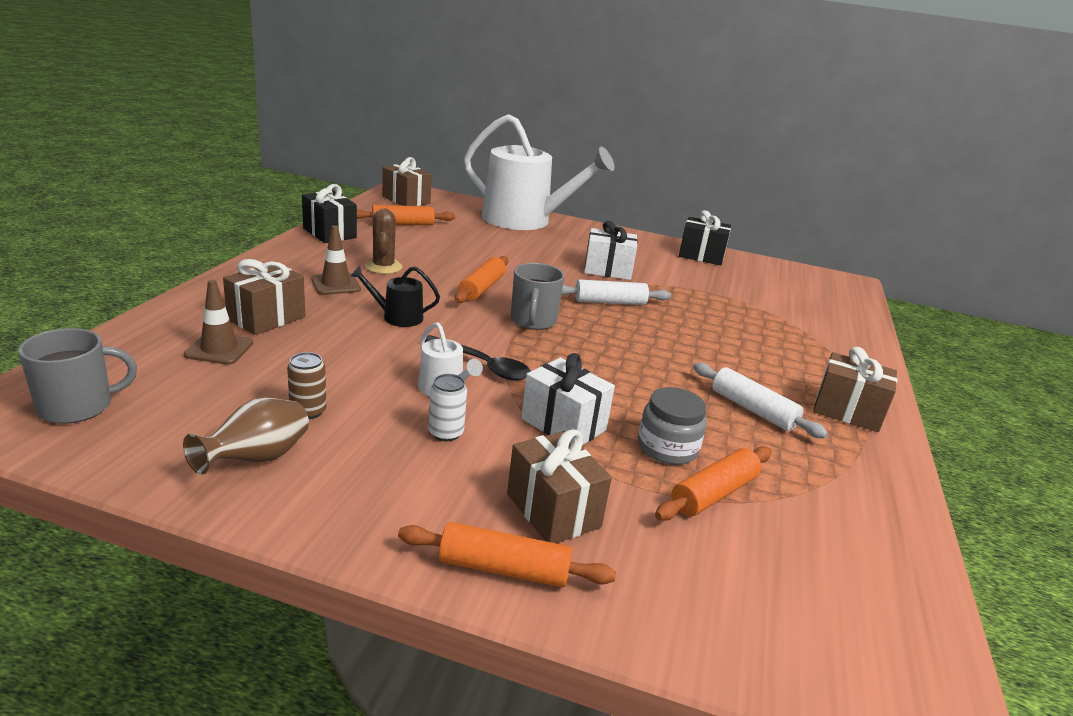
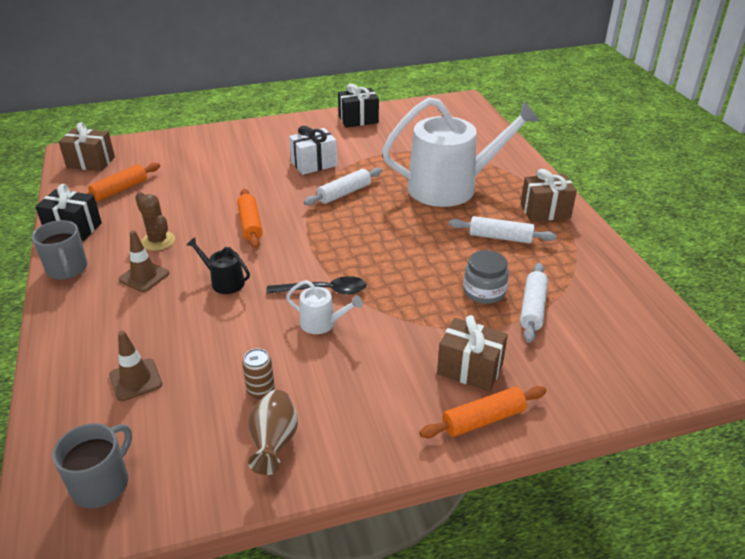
camera: 30 degrees left, 10 degrees up
brown gift [223,259,305,335] -> none
black watering can [351,266,440,327] -> black watering can turned 60 degrees clockwise [186,237,250,294]
white can [428,374,467,441] -> none
white watering can [464,114,615,230] -> white watering can moved to [382,97,540,207]
grey mug [511,263,564,330] -> grey mug moved to [32,220,88,280]
white gift [521,353,615,445] -> none
orange rolling pin [655,446,772,521] -> white rolling pin [520,263,548,343]

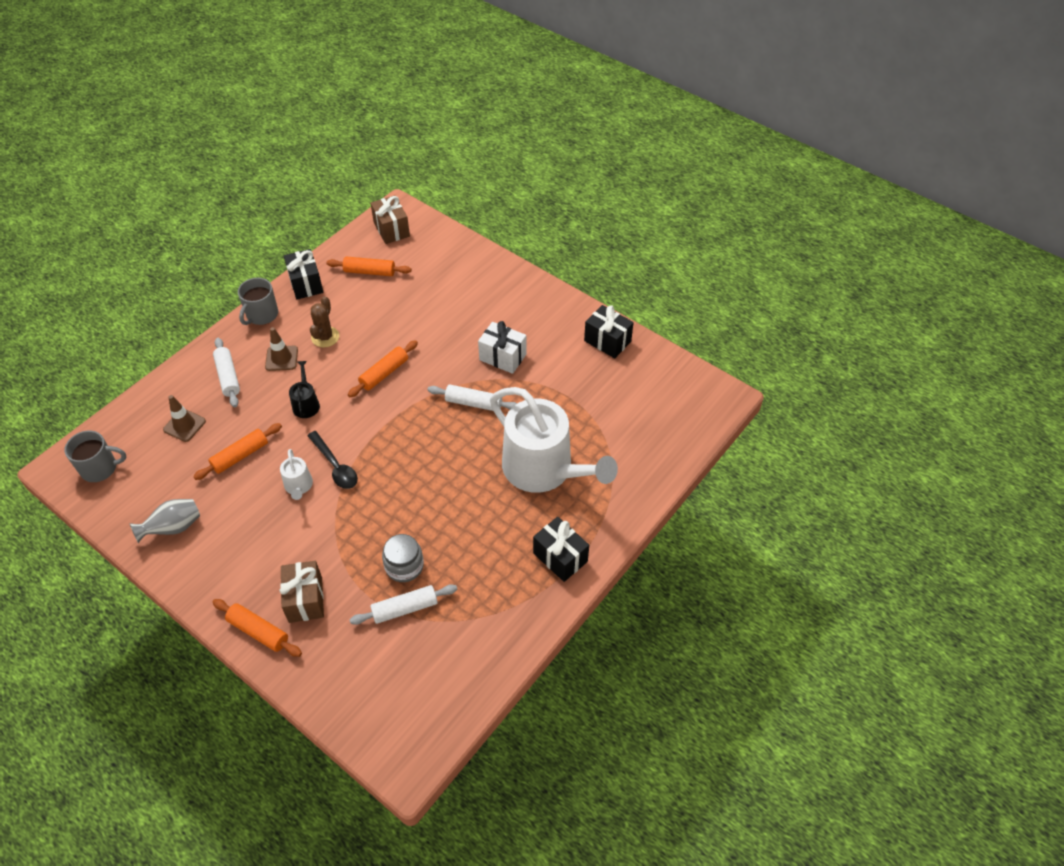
camera: 55 degrees right, 15 degrees up
brown can [242,349,275,399] -> none
brown vase [248,390,298,475] -> grey vase [129,499,200,543]
white rolling pin [449,216,556,243] -> white rolling pin moved to [213,338,240,407]
brown gift [521,169,577,222] -> black gift [533,517,589,582]
none -> orange rolling pin [193,423,282,480]

